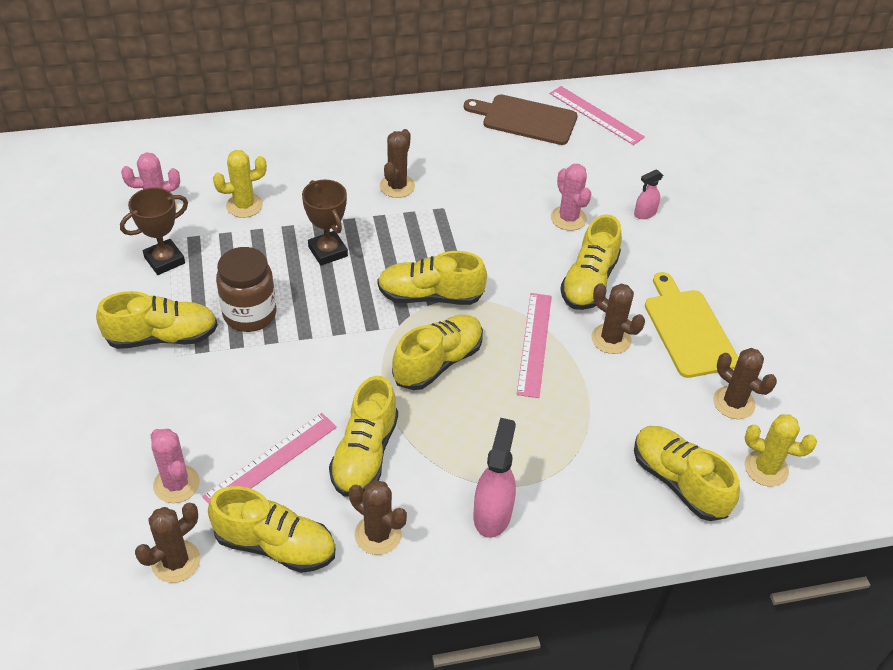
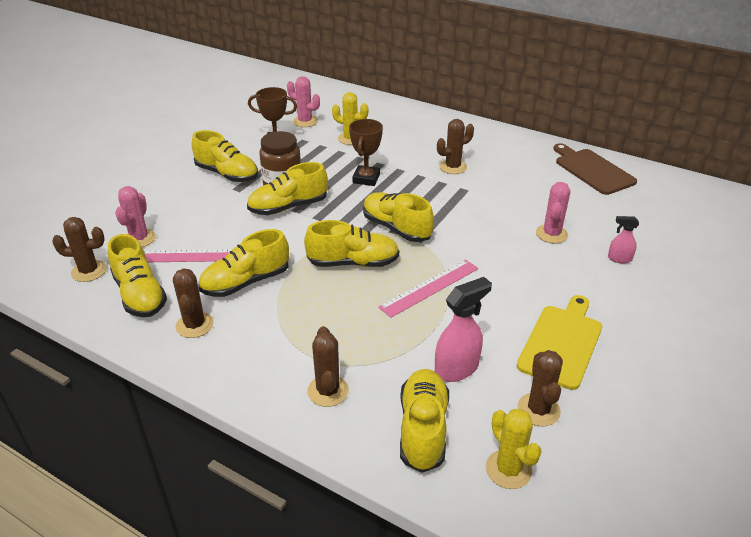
camera: 45 degrees right, 10 degrees down
pink spray bottle [473,418,516,538] -> pink spray bottle moved to [435,277,492,382]
pink ruler [550,86,645,145] -> none
yellow shoe [560,214,622,310] -> yellow shoe moved to [247,162,328,215]
brown cactus [592,283,645,354] -> brown cactus moved to [307,326,349,407]

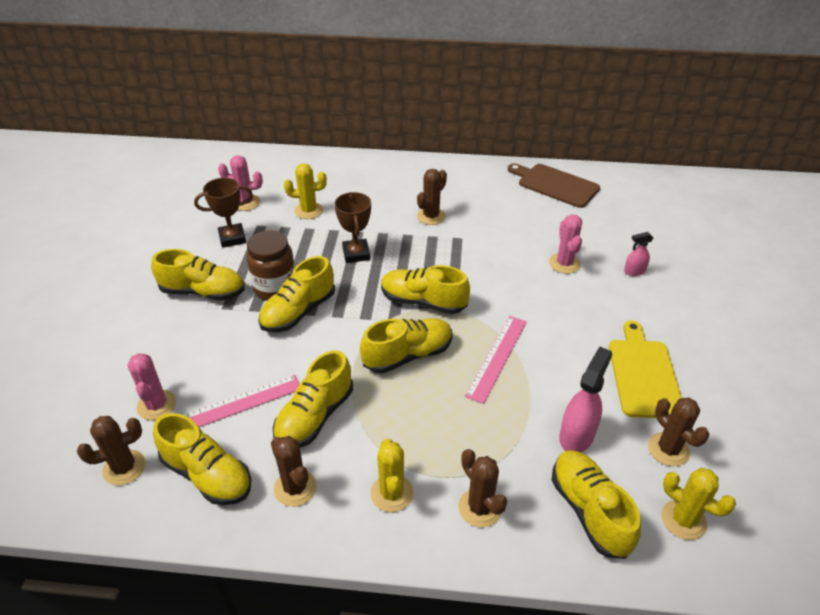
camera: 25 degrees left, 5 degrees up
none -> yellow cactus [371,438,413,512]

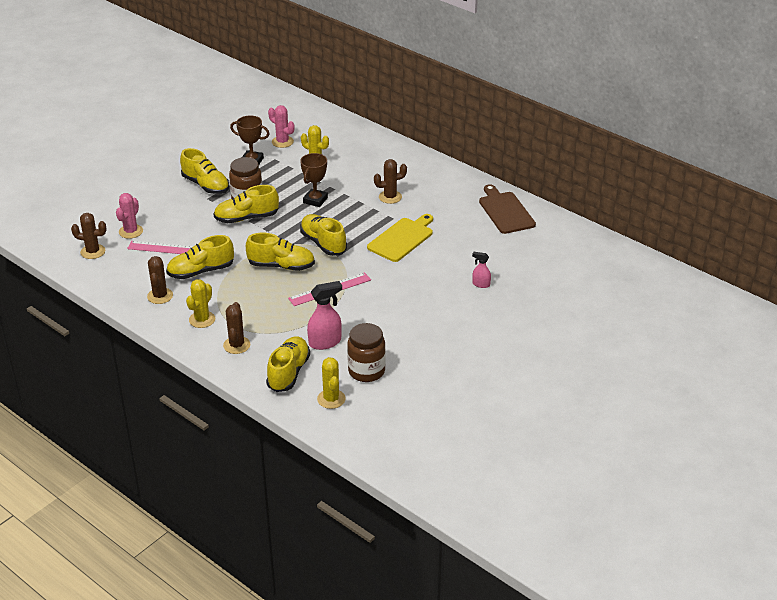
camera: 35 degrees right, 5 degrees down
yellow shoe [153,413,252,505] -> none
pink cactus [549,214,582,274] -> none
yellow cutting board [609,321,682,418] -> yellow cutting board moved to [367,214,433,262]
brown cactus [648,398,709,467] -> brown jar [347,323,386,382]

